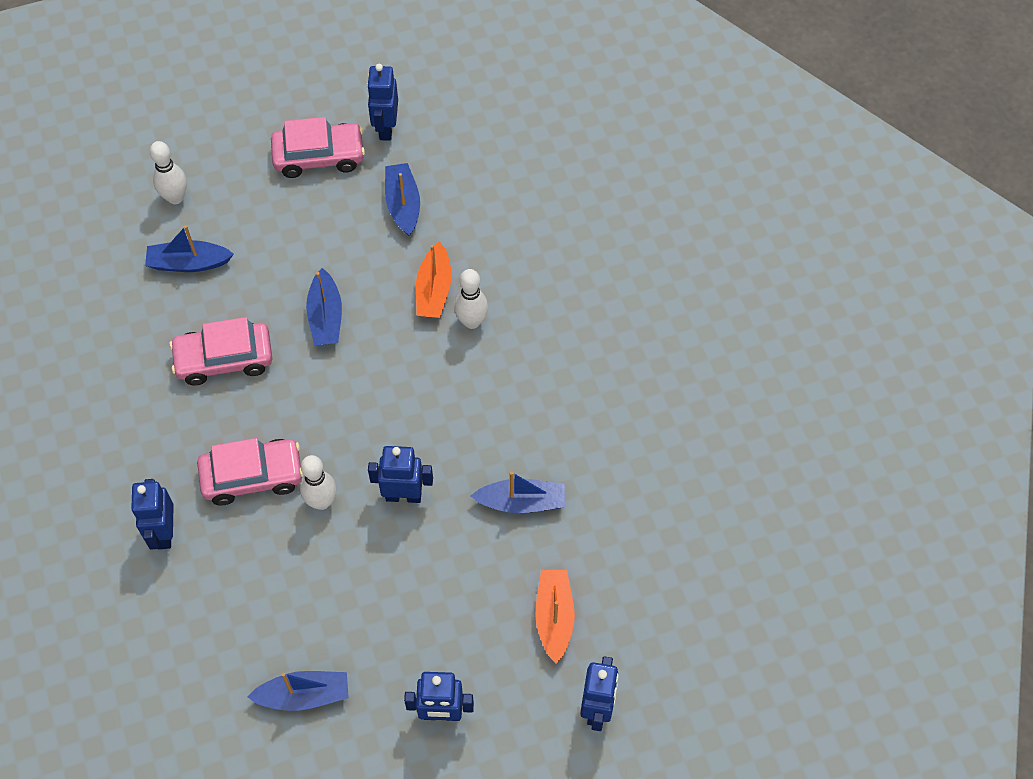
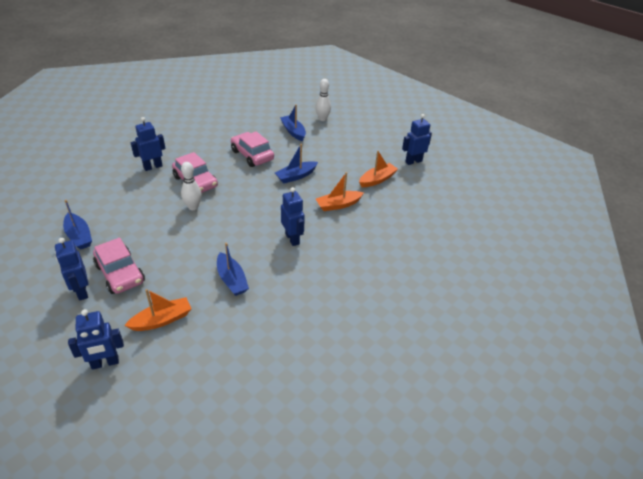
camera: 60 degrees right, 20 degrees down
pink car [271,117,365,178] -> pink car moved to [93,238,145,294]
blue robot [368,446,433,503] -> blue robot moved to [281,187,305,246]
blue boat [385,163,420,236] -> orange boat [359,151,398,187]
white bowling pin [454,269,488,329] -> none

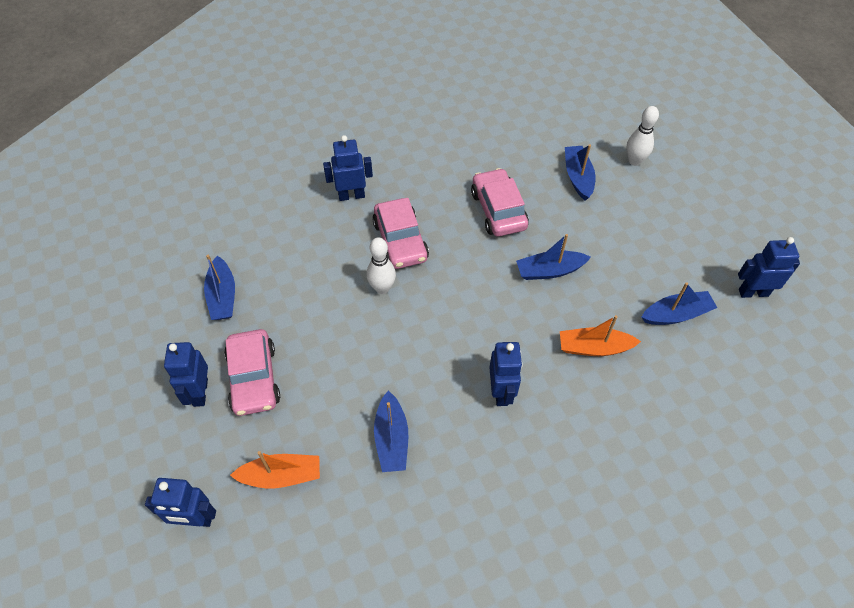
camera: 25 degrees right, 15 degrees up
orange boat [359,151,398,187] -> blue boat [641,282,717,325]

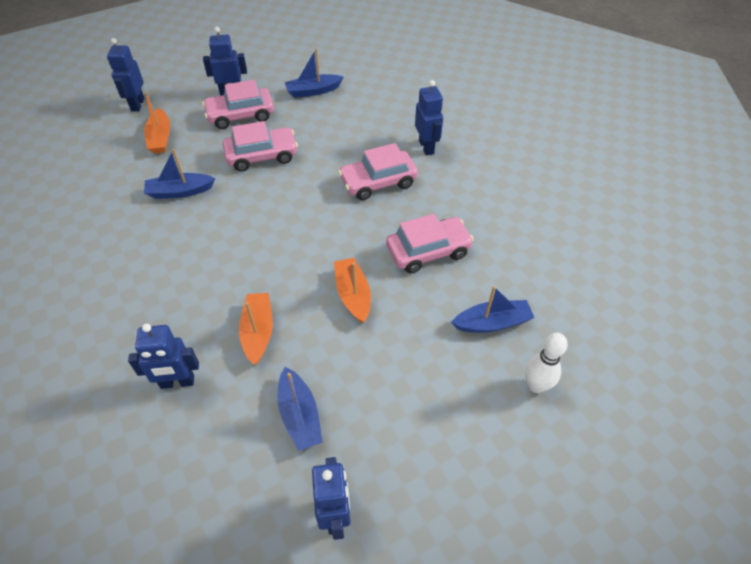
camera: 85 degrees right, 5 degrees down
white bowling pin [367,237,396,294] -> none
blue robot [489,342,523,406] -> blue robot moved to [128,323,199,389]
blue boat [516,234,591,280] -> orange boat [334,258,371,324]
none -> pink car [223,121,298,172]

